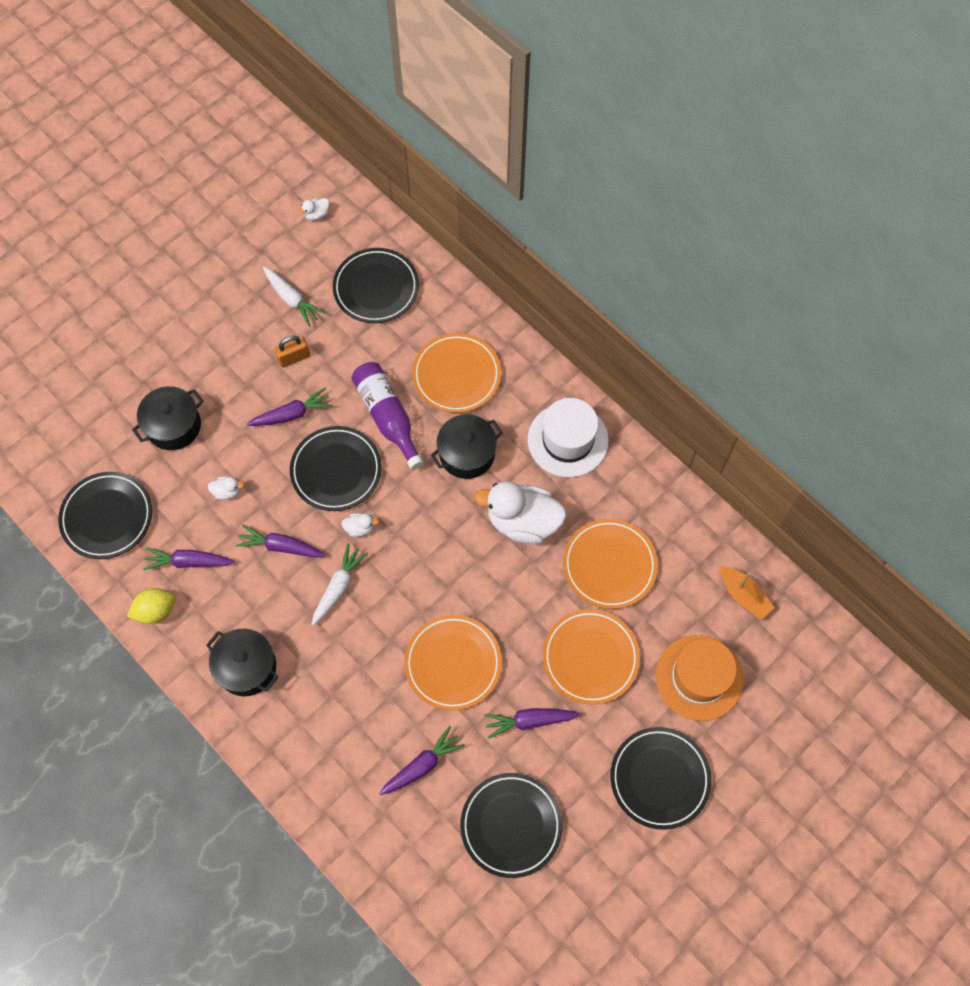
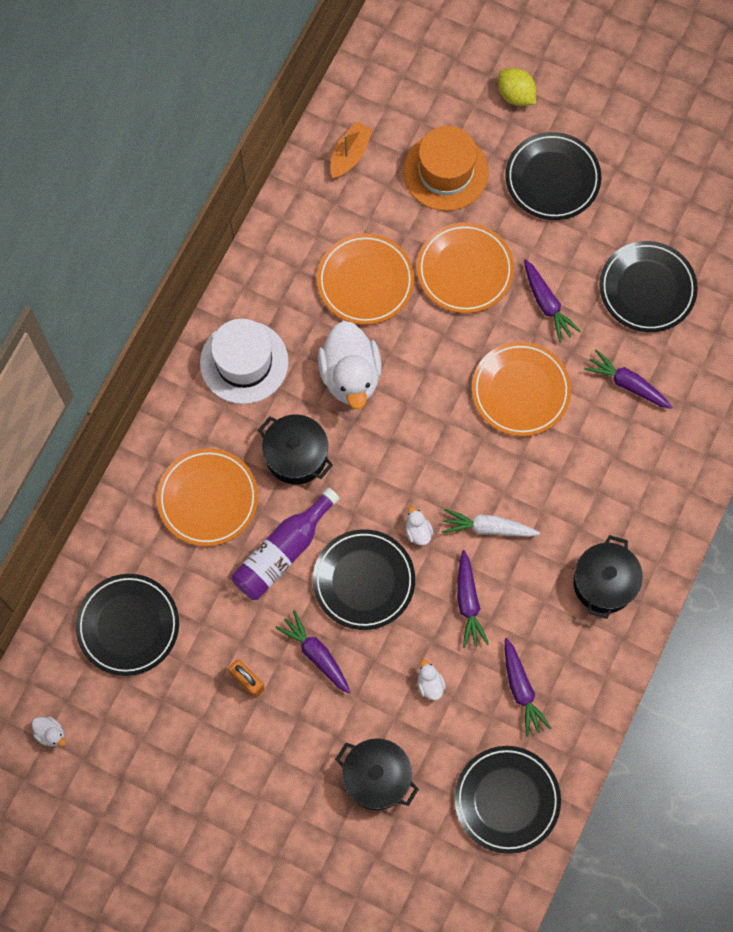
camera: 110 degrees left, 5 degrees up
yellow lemon [127,588,176,624] -> yellow lemon moved to [498,68,536,106]
white carrot [263,267,325,326] -> none

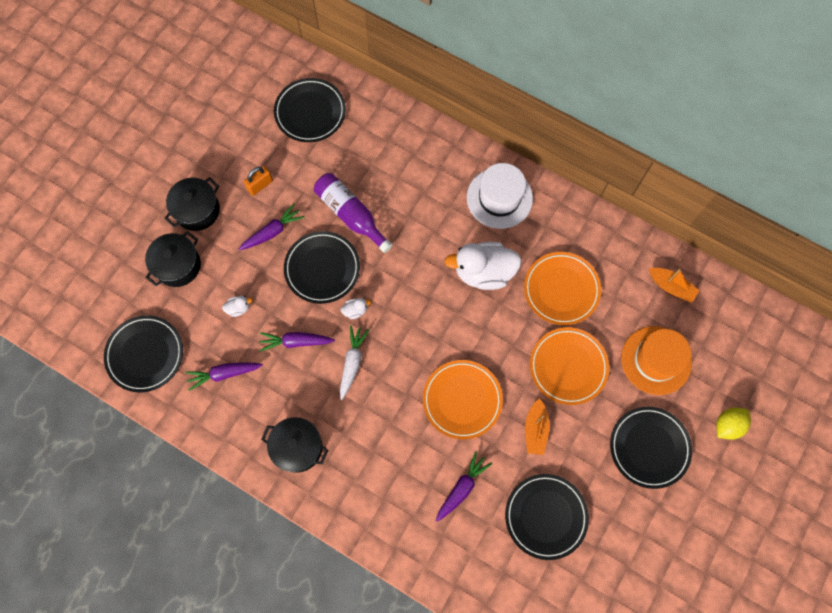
camera: 95 degrees right, 0 degrees up
white duck [32,716,66,747] -> none
orange plate [157,448,258,546] -> none
black pot [258,415,333,485] -> black pot moved to [165,177,220,231]
purple carrot [524,259,581,343] -> orange boat [525,398,550,455]

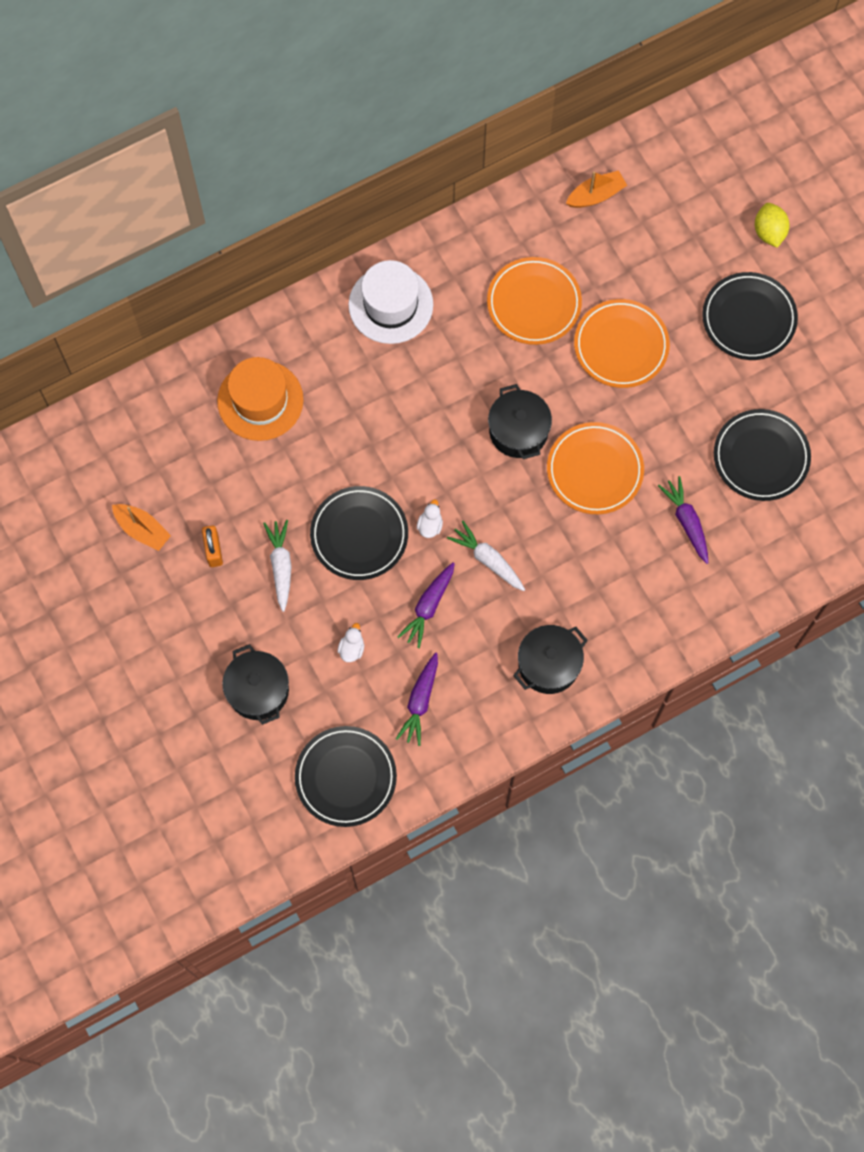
camera: 60 degrees left, 0 degrees up
black pot [165,177,220,231] -> black pot moved to [488,384,552,459]
purple carrot [239,204,304,250] -> white carrot [263,520,292,612]
black plate [274,78,346,142] -> none
purple bottle [314,173,392,253] -> none
white duck [445,242,522,290] -> none
orange boat [525,398,550,455] -> orange boat moved to [112,504,171,551]
orange hat [621,326,692,395] -> orange hat moved to [217,357,303,441]

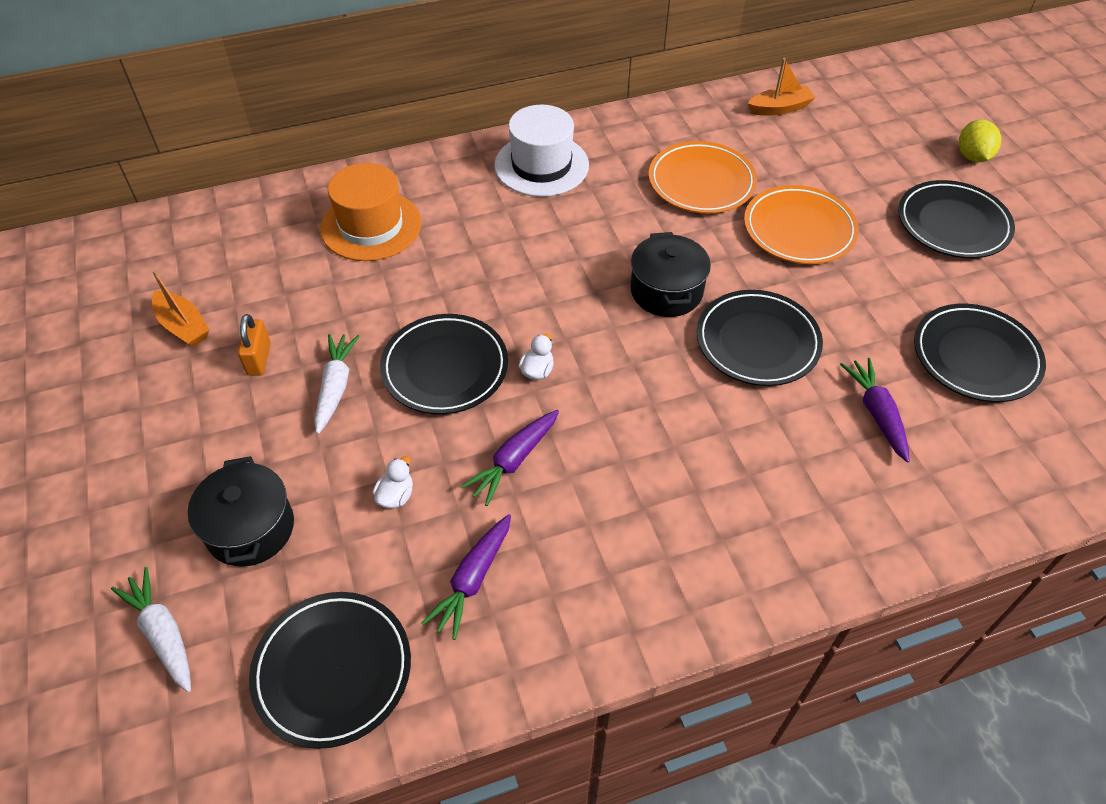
camera: 10 degrees right, 20 degrees down
white carrot [447,521,525,591] -> white carrot moved to [111,567,191,692]
black pot [513,625,588,694] -> none
orange plate [547,422,644,514] -> black plate [697,290,823,386]

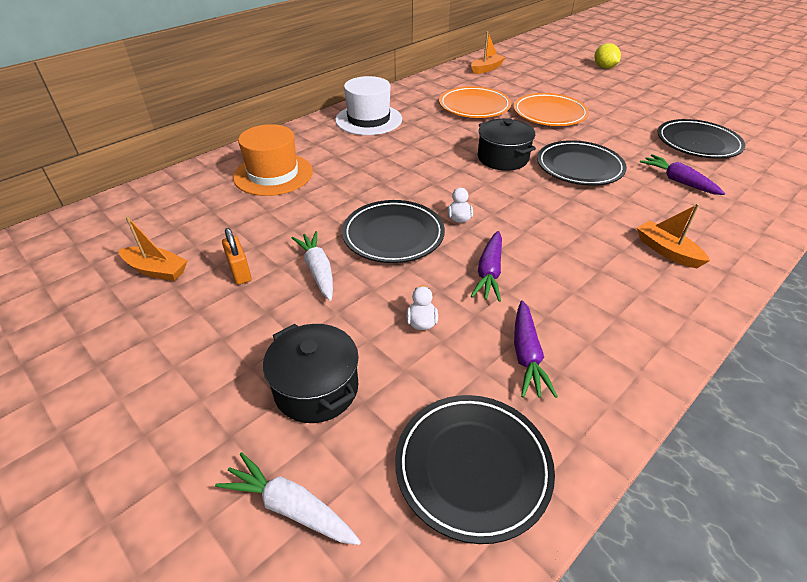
camera: 25 degrees left, 10 degrees down
black plate [898,180,1015,258] -> none
none -> orange boat [637,203,710,268]

